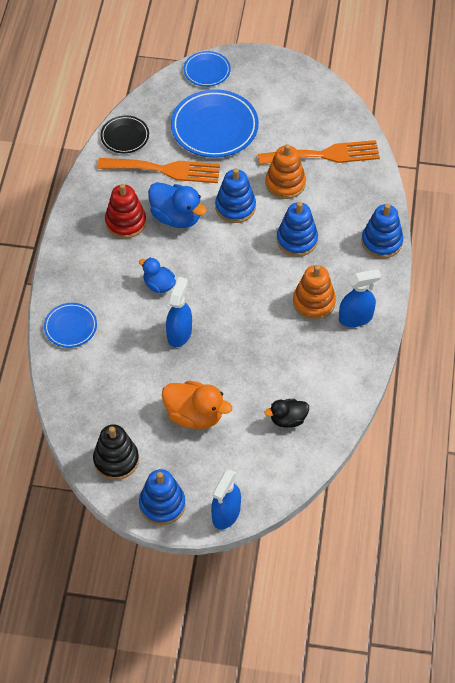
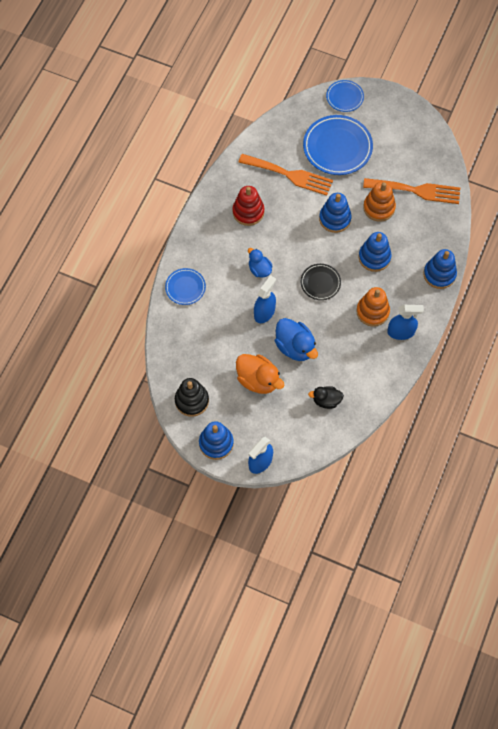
camera: 15 degrees right, 10 degrees up
black plate [101,115,149,153] -> black plate moved to [301,264,341,300]
blue duck [148,182,207,228] -> blue duck moved to [275,318,318,361]

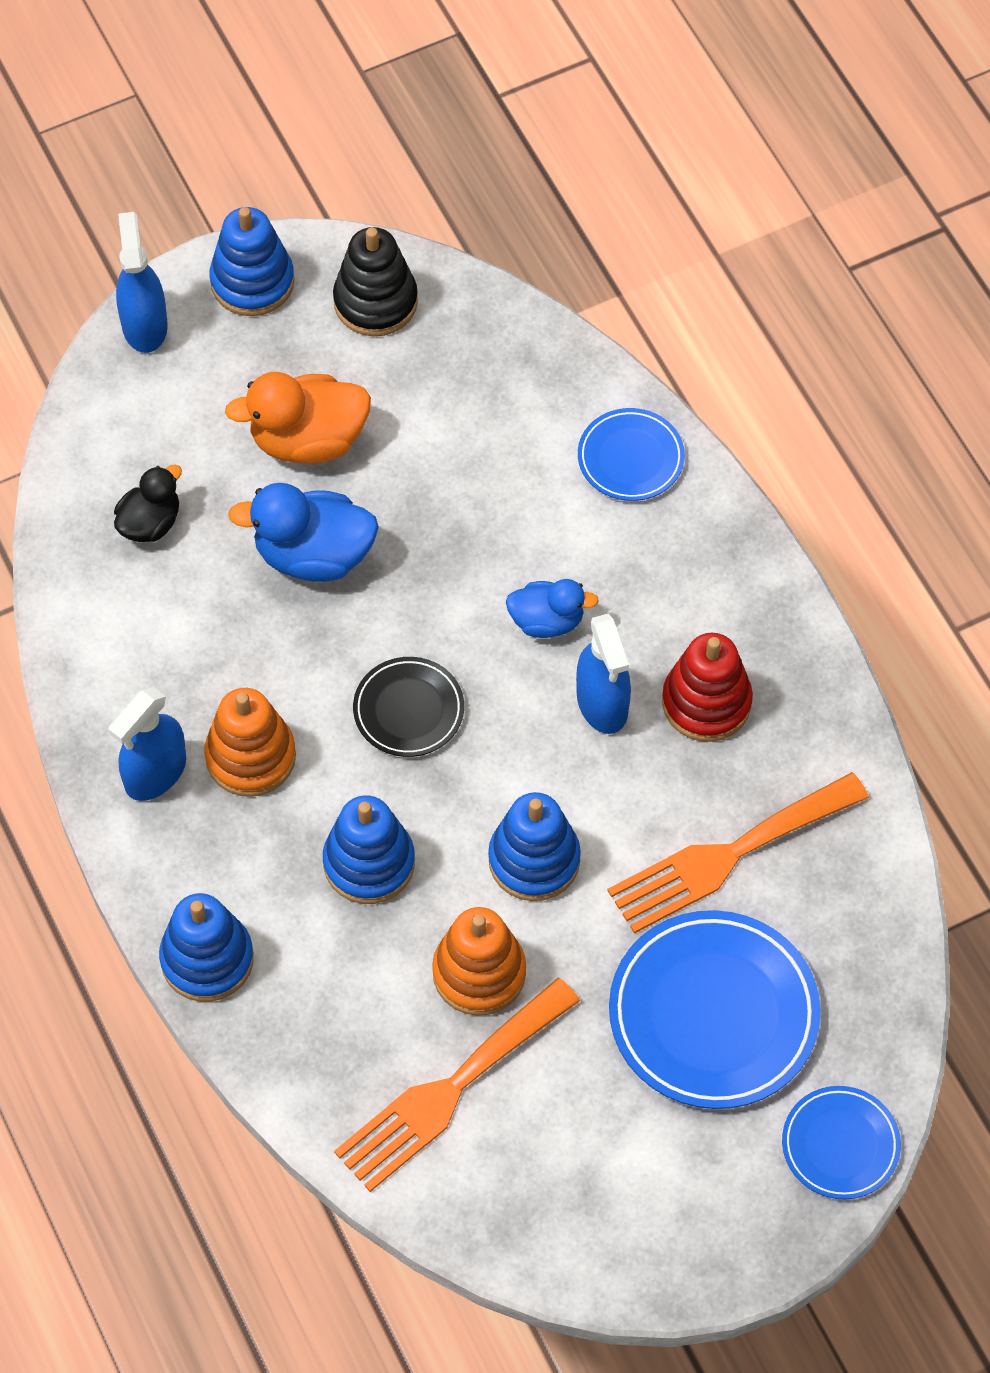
camera: 130 degrees right, 5 degrees down
blue spray bottle [254,275,276,323] -> blue spray bottle moved to [576,614,631,734]

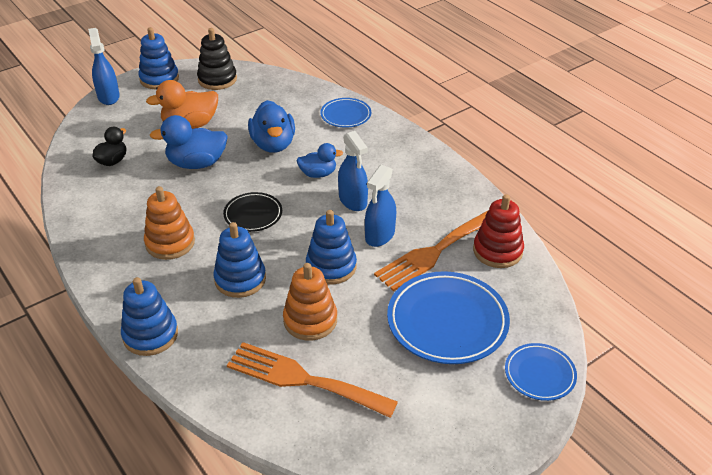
camera: 10 degrees left, 20 degrees down
blue spray bottle [109,687,186,801] -> blue spray bottle moved to [365,165,396,247]
orange fork [334,978,580,1192] -> orange fork turned 75 degrees clockwise [227,342,398,418]
red stacking toy [662,633,753,742] -> red stacking toy moved to [473,194,524,268]
none -> blue duck [248,100,295,153]

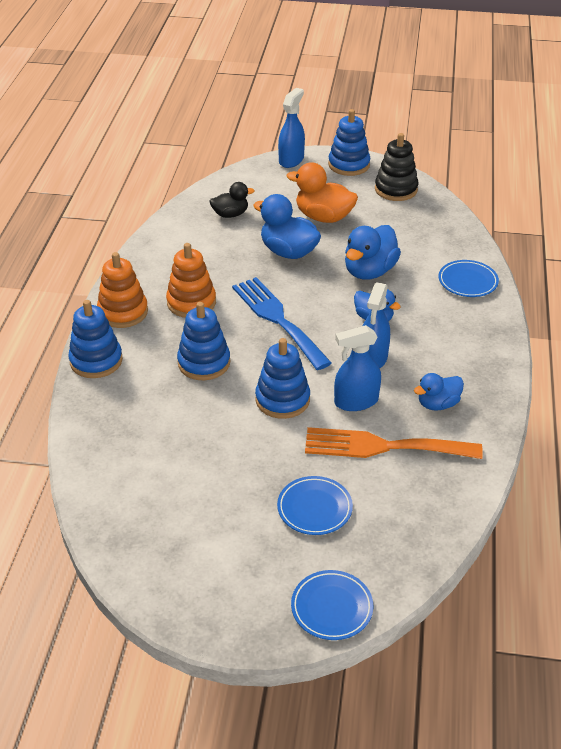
camera: 45 degrees right, 0 degrees up
black plate [223,192,282,232] -> blue fork [232,277,332,370]
orange fork [227,342,398,418] -> none
orange stacking toy [283,263,337,341] -> orange stacking toy moved to [97,252,148,328]
blue plate [387,271,510,364] -> blue plate [277,476,353,535], size x0.55
red stacking toy [473,194,524,268] -> none
none -> blue duck [414,373,464,411]

